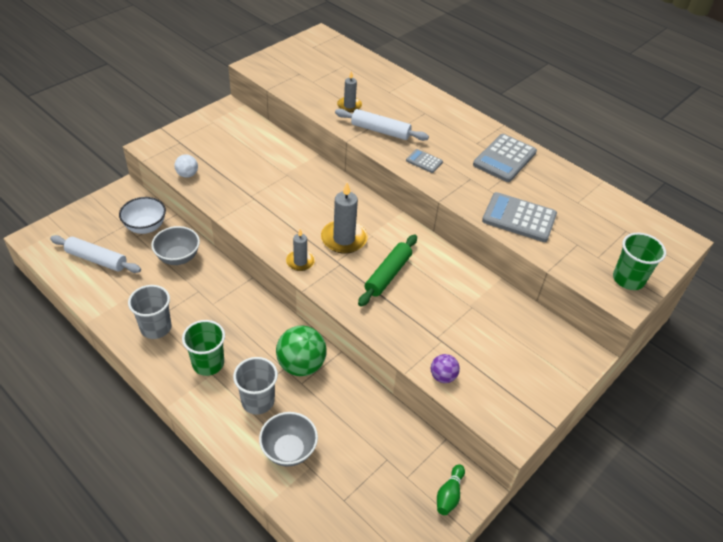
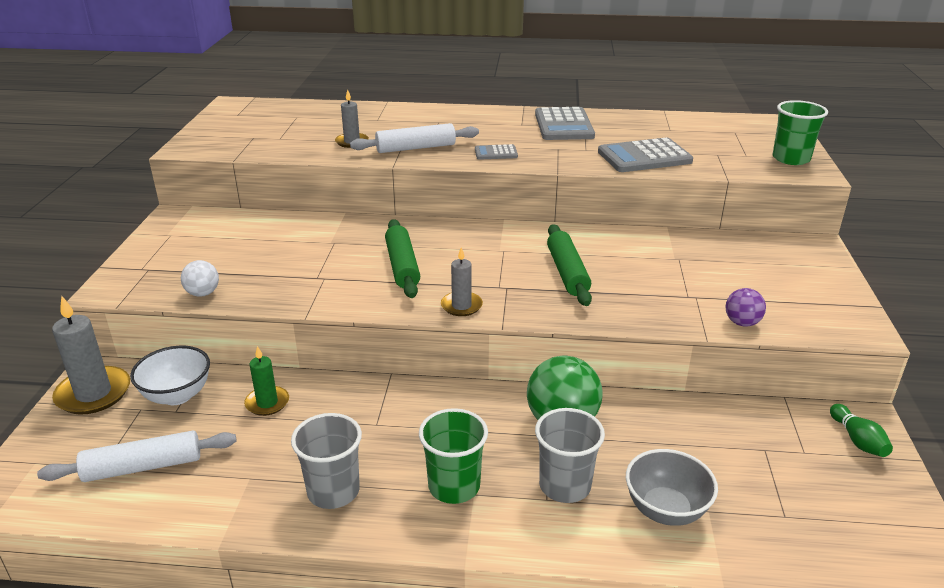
camera: 35 degrees left, 15 degrees down
grey bowl [151,226,200,265] -> green candle [244,346,289,416]
grey candle [321,182,368,254] -> grey candle moved to [52,296,130,414]
none -> green rolling pin [385,219,420,298]

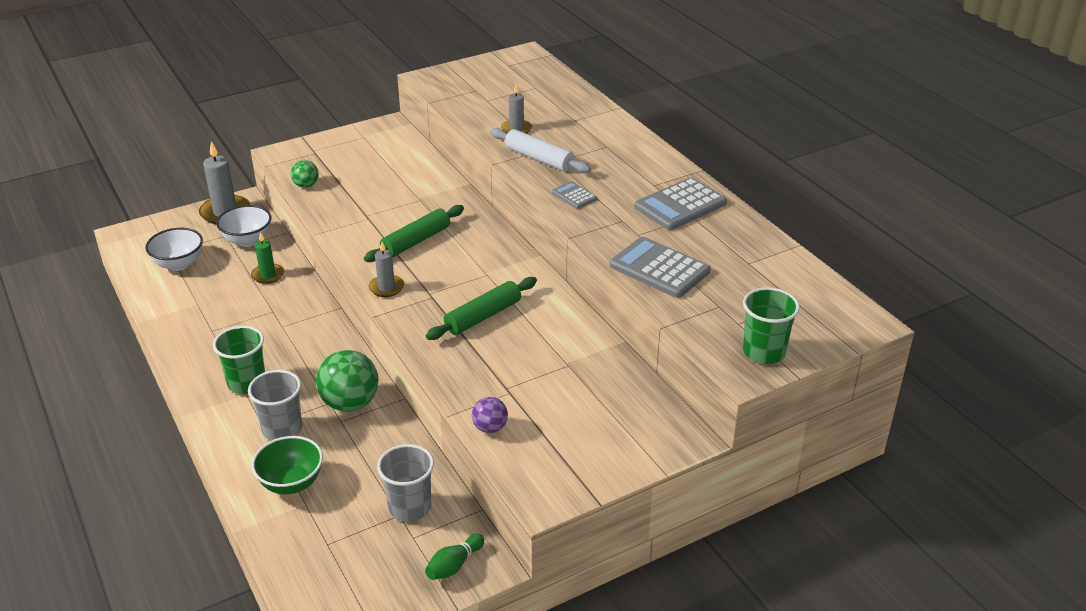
camera: 55 degrees right, 5 degrees up
white rolling pin [37,431,237,482] -> white bowl [145,228,203,271]
white ball [181,260,219,297] -> green ball [291,160,319,188]
grey cup [291,413,362,509] -> grey cup moved to [377,444,434,522]
grey bowl [626,449,718,526] -> green bowl [252,436,323,494]

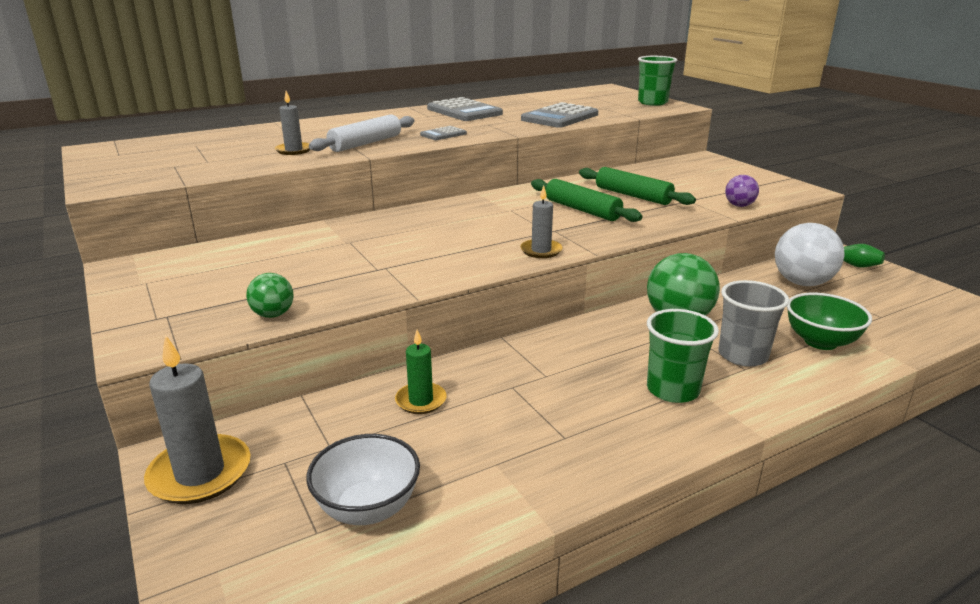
camera: 90 degrees left, 10 degrees down
white bowl [216,205,271,247] -> none
green rolling pin [364,205,464,262] -> green rolling pin moved to [579,167,696,205]
grey cup [377,444,434,522] -> white ball [775,223,845,286]

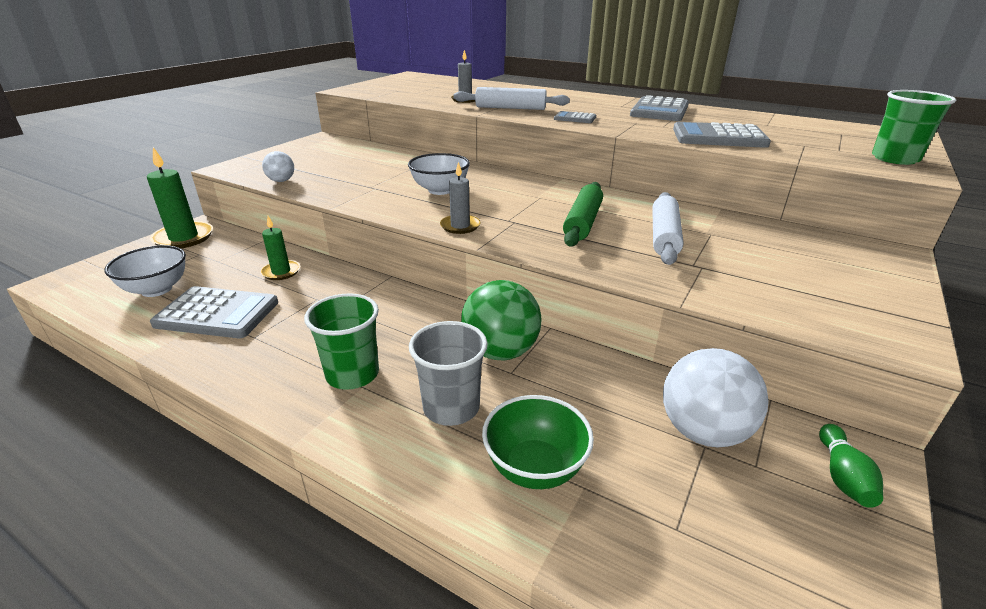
camera: 60 degrees right, 5 degrees up
grey candle [144,335,250,504] -> green candle [147,147,213,248]
green ball [246,273,294,318] -> white ball [262,151,294,182]
green rolling pin [579,167,696,205] -> white rolling pin [652,192,684,265]
purple ball [725,175,759,207] -> none
none -> grey calculator [150,286,278,338]
none -> white bowl [408,153,470,195]

